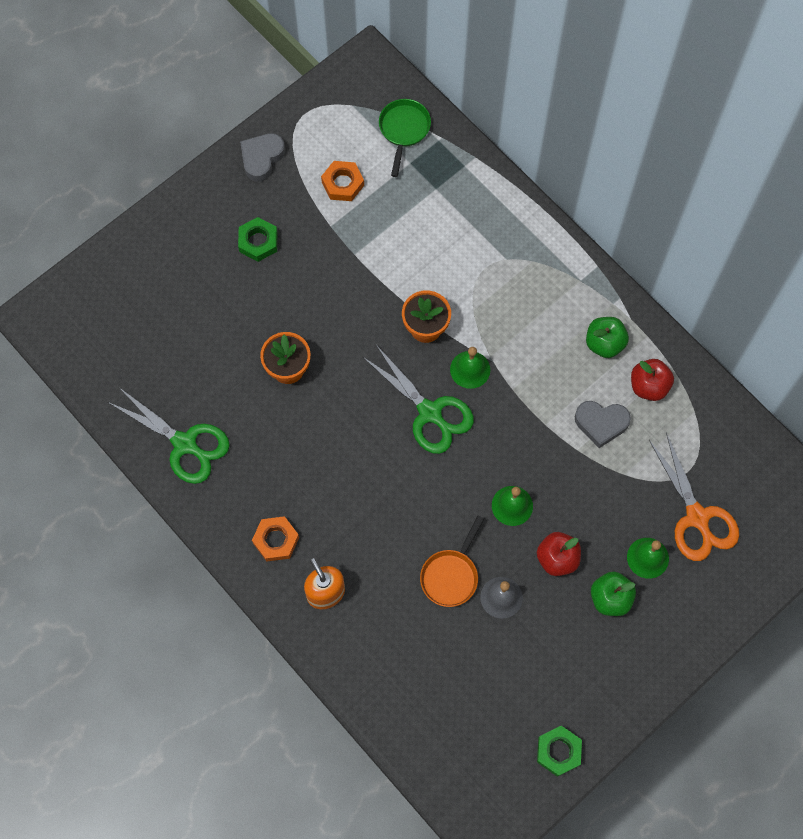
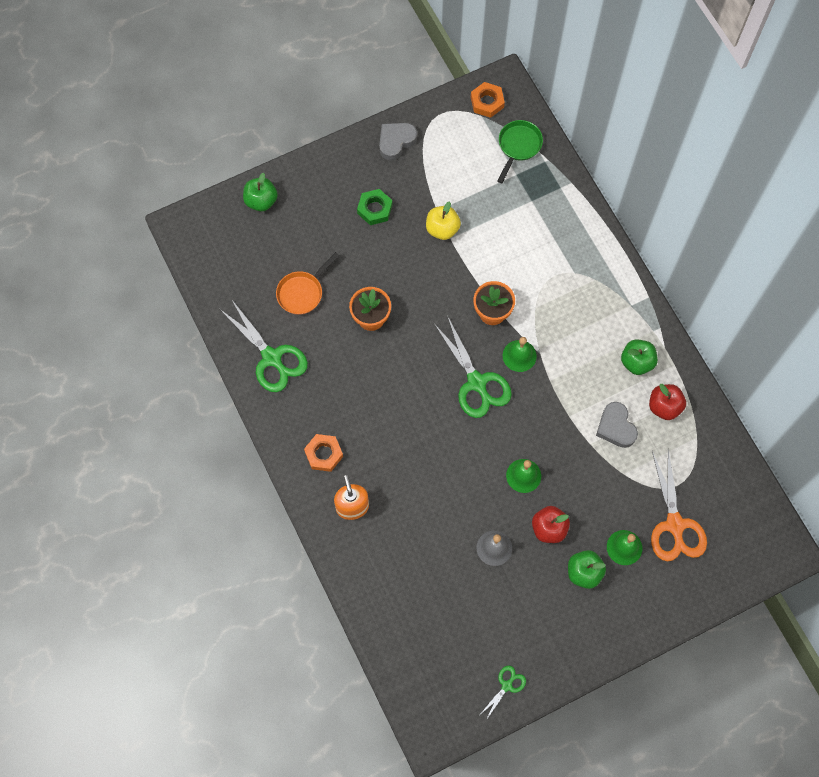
camera: 15 degrees right, 0 degrees up
orange nut [321,161,364,201] -> orange nut moved to [471,82,505,118]
orange pan [420,516,484,607] -> orange pan moved to [276,252,340,315]
green nut [537,726,582,777] -> green scissors [481,666,526,720]
grey heart [575,401,631,448] -> grey heart turned 45 degrees clockwise [596,402,638,448]
none -> green apple [243,173,278,211]
none -> yellow apple [426,201,461,240]

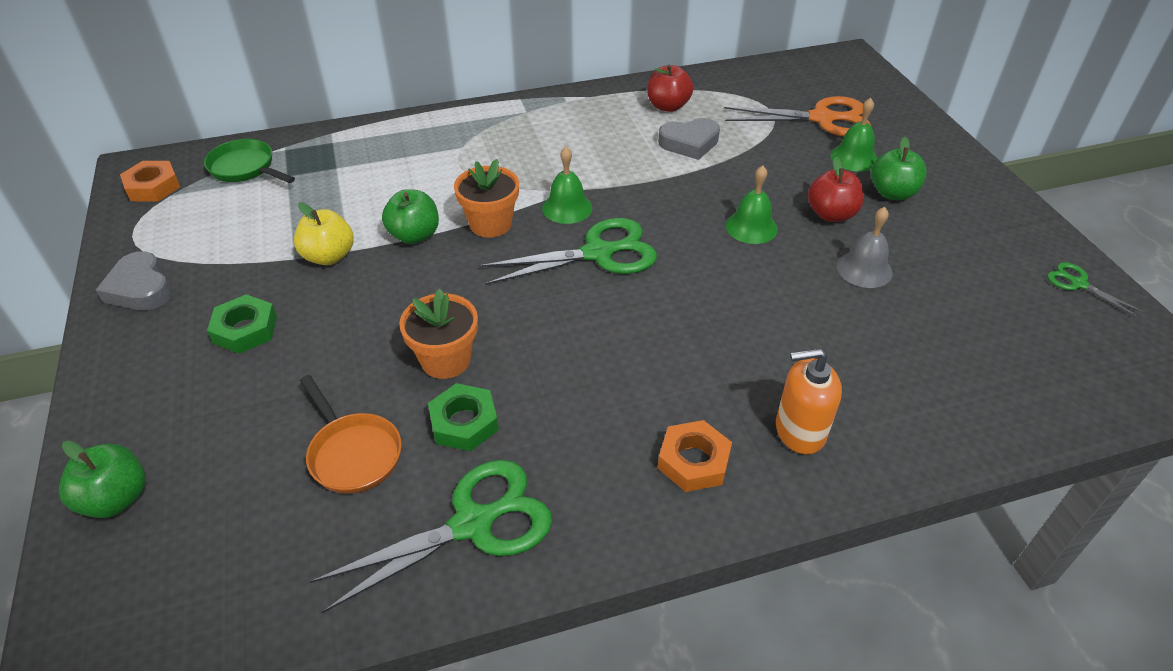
camera: 80 degrees left, 25 degrees down
green apple [621,339,658,375] -> green apple moved to [382,189,439,244]
none -> green nut [428,383,499,451]

